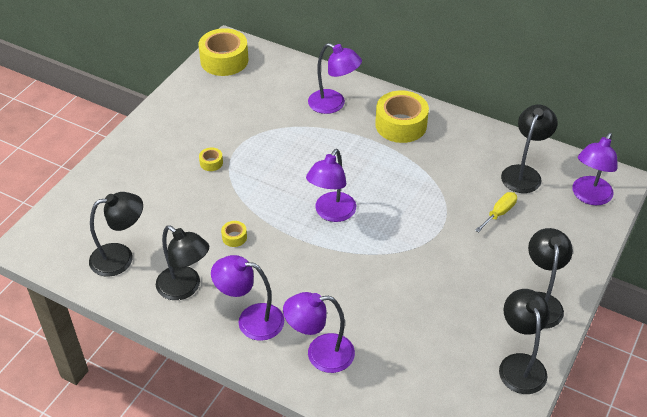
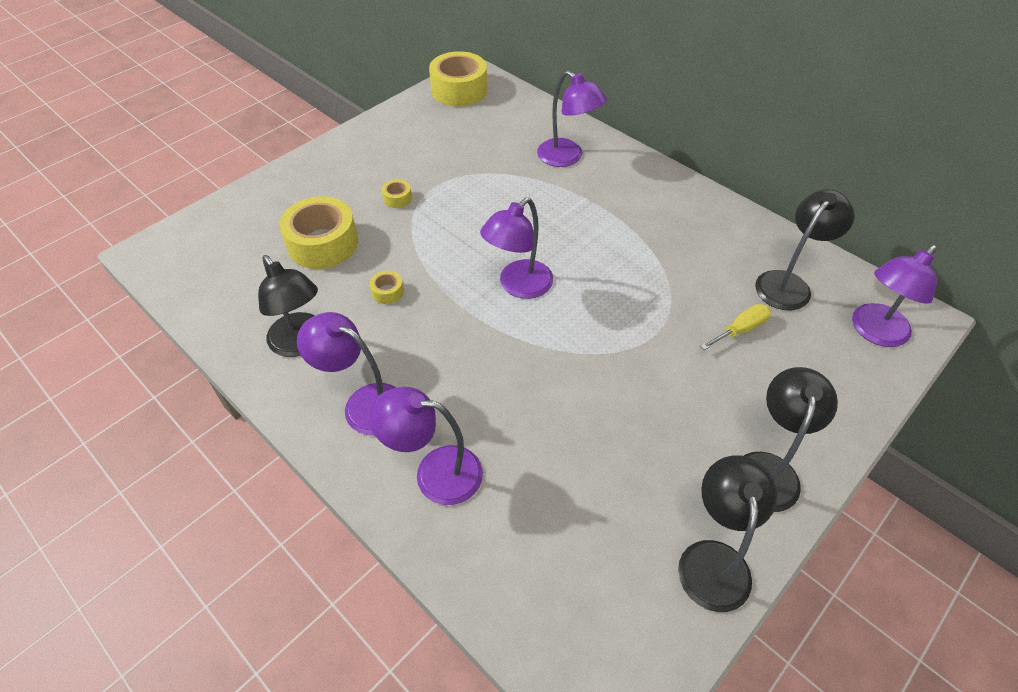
camera: 15 degrees right, 5 degrees up
black lamp [89,192,143,277] -> none
yellow tape [375,90,429,143] -> yellow tape moved to [279,196,358,269]

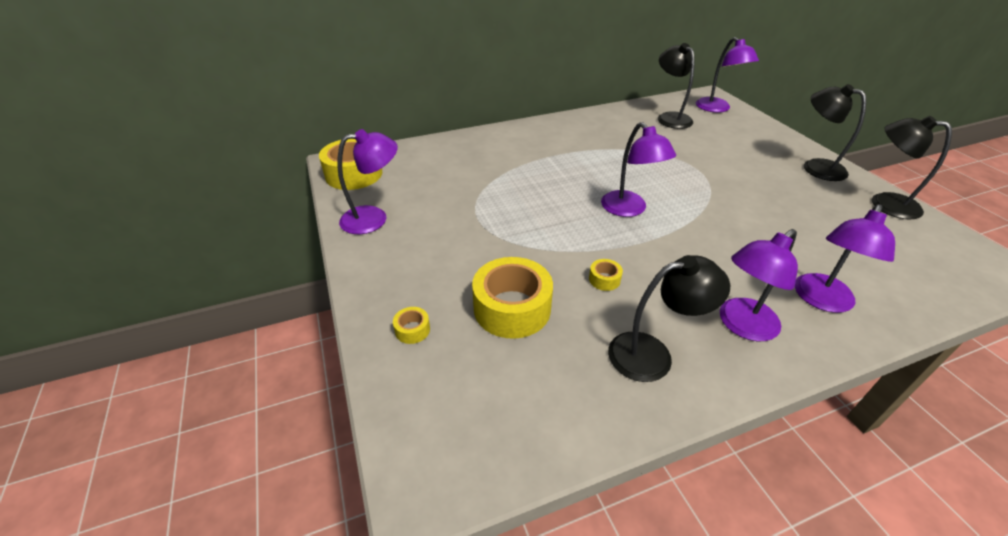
camera: 65 degrees left, 10 degrees down
yellow tape [382,179,412,208] -> yellow tape moved to [393,307,430,344]
purple lamp [537,71,607,167] -> purple lamp moved to [337,129,398,234]
yellow screwdriver [700,304,771,350] -> none

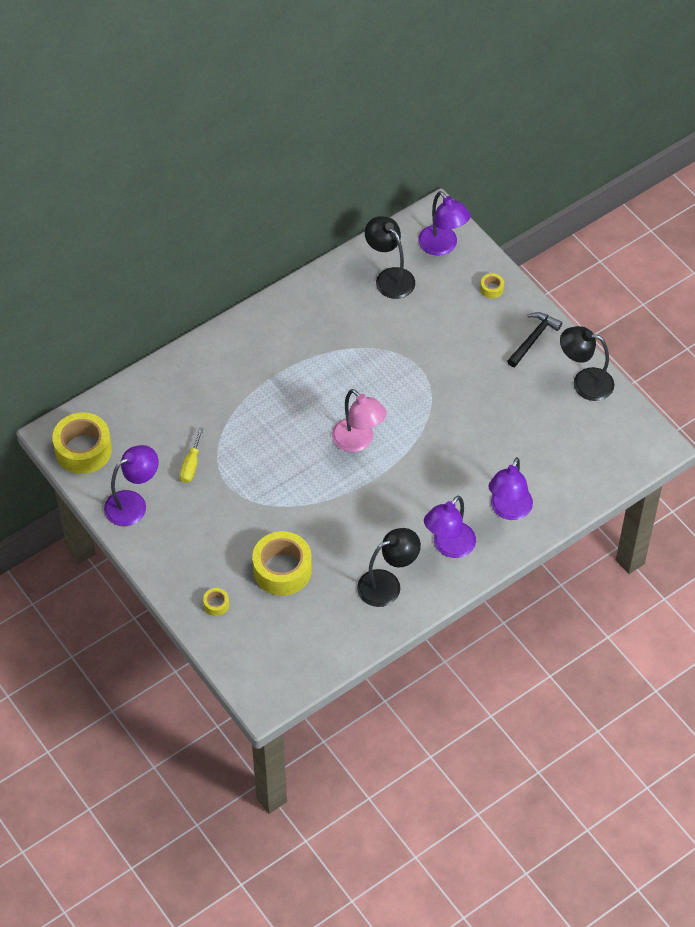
camera: 15 degrees left, 15 degrees up
yellow tape [589,259,623,291] -> yellow tape moved to [480,273,504,298]
purple lamp [601,122,676,217] -> pink lamp [332,389,387,452]
black lamp [804,84,867,181] -> black hammer [507,312,562,367]
none -> yellow screwdriver [180,427,204,483]

